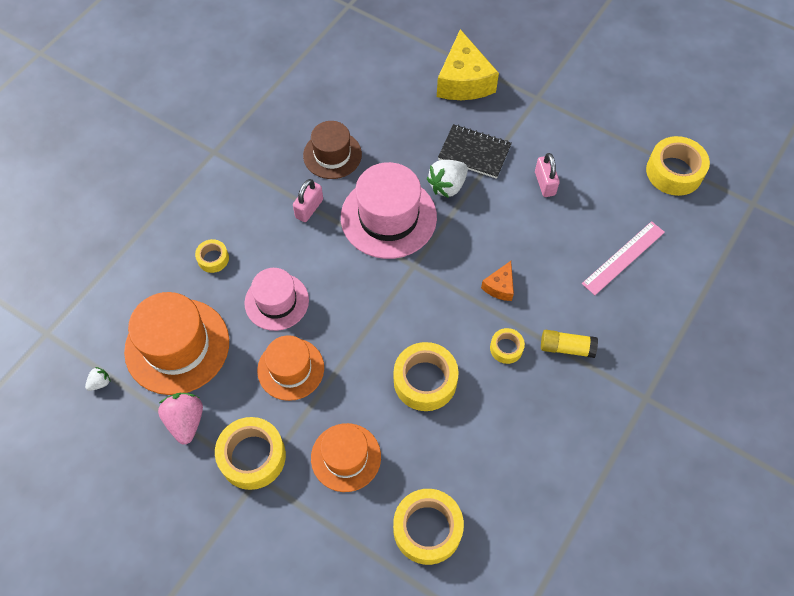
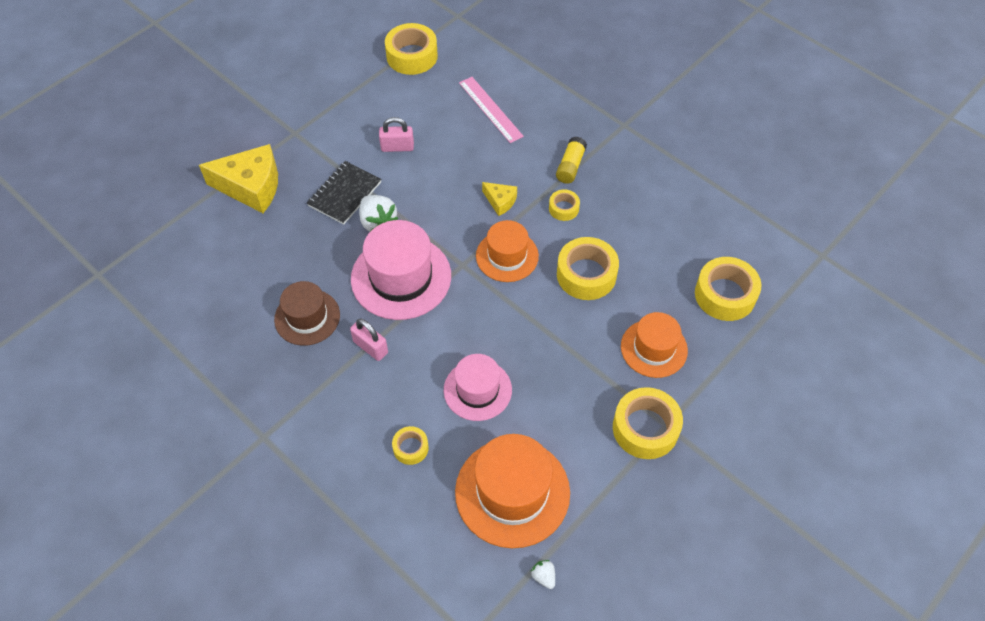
camera: 80 degrees left, 5 degrees down
pink strawberry [158,393,203,444] -> none
orange hat [257,335,324,401] -> orange hat moved to [476,220,539,282]
orange cheese [481,261,514,301] -> yellow cheese [482,182,517,216]

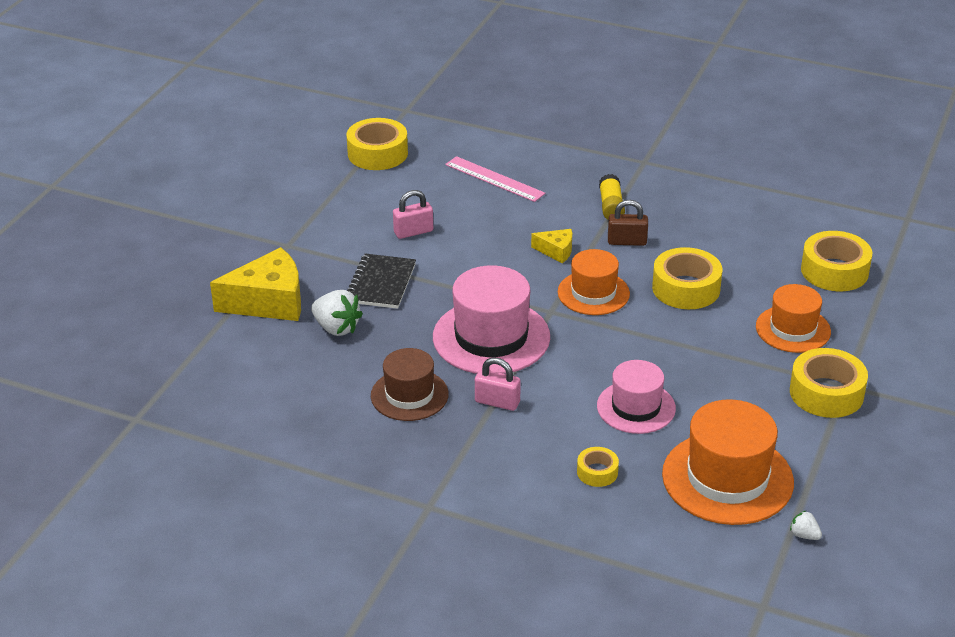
camera: 20 degrees left, 20 degrees down
white strawberry [359,195,399,231] -> white strawberry moved to [311,290,363,336]
yellow tape [549,189,580,221] -> brown padlock [608,200,648,246]

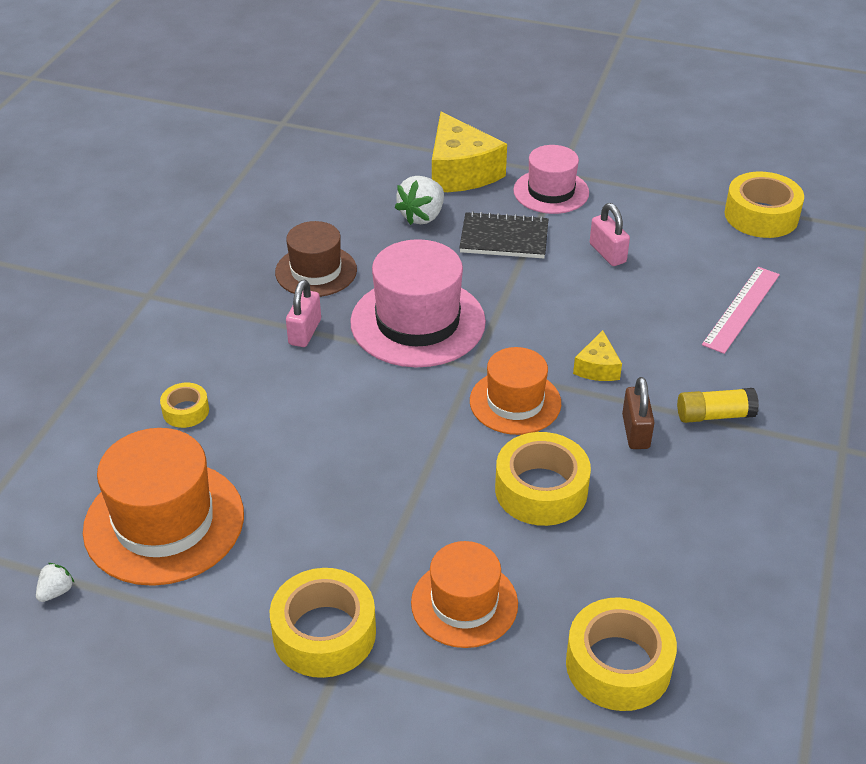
camera: 85 degrees right, 5 degrees up
pink hat [597,360,676,434] -> pink hat moved to [513,145,589,214]

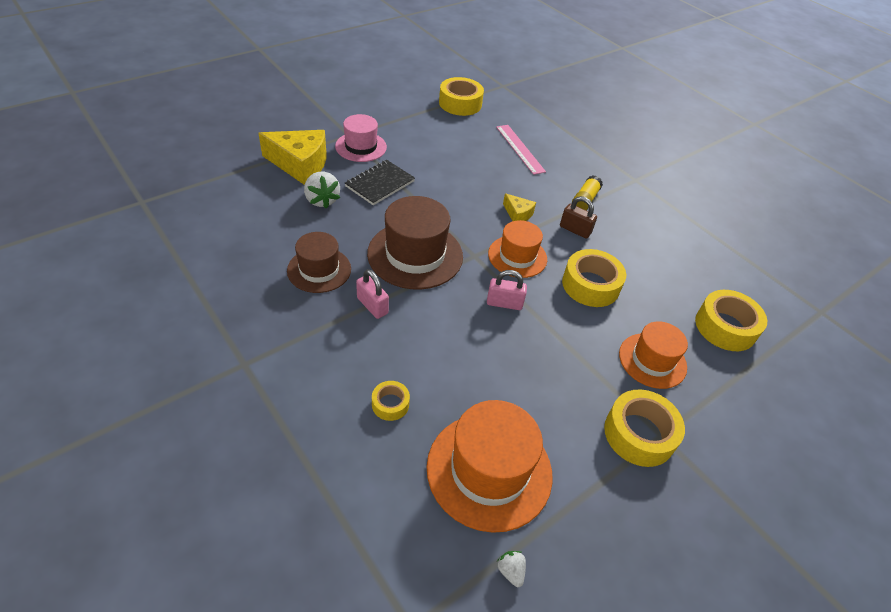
camera: 60 degrees left, 5 degrees up
pink hat [350,239,486,367] -> brown hat [367,196,463,289]
pink padlock [590,203,630,266] -> pink padlock moved to [487,270,527,310]

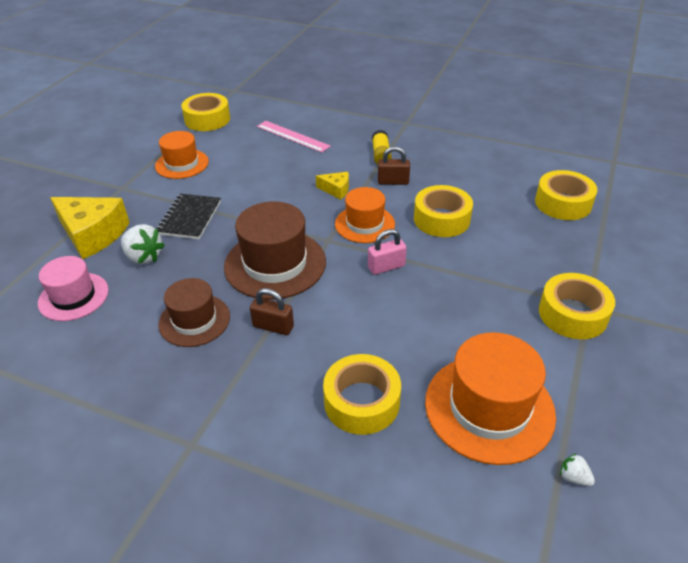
camera: 25 degrees left, 5 degrees down
yellow cheese [259,130,326,185] -> yellow cheese turned 45 degrees clockwise [50,197,130,259]
pink hat [335,114,387,162] -> pink hat moved to [38,256,109,321]
pink padlock [356,269,389,319] -> brown padlock [250,288,294,335]
yellow tape [372,381,410,421] -> yellow tape [323,354,401,435], size x1.89
orange hat [619,321,688,389] -> orange hat moved to [155,131,209,179]

